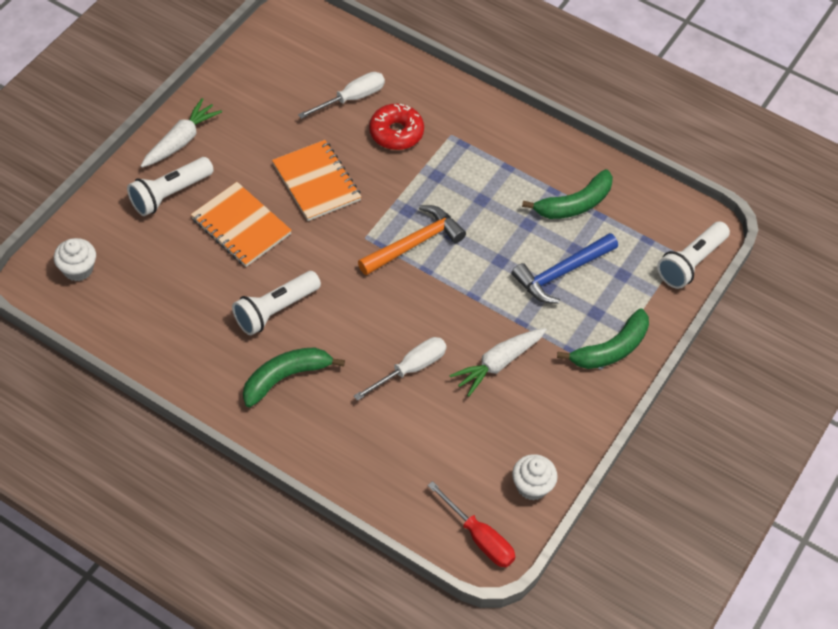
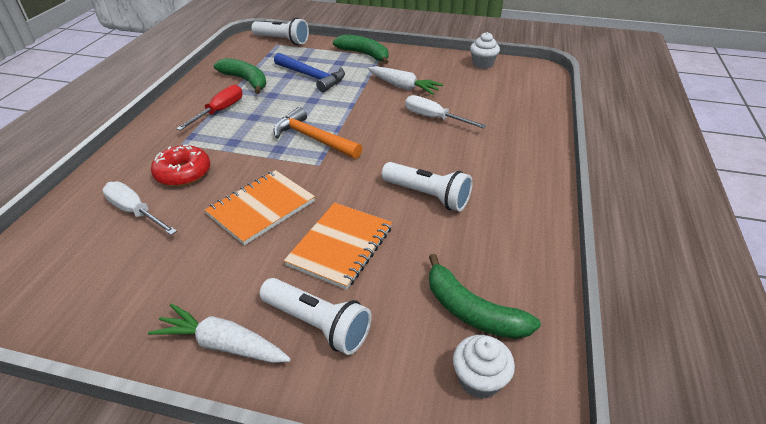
camera: 105 degrees left, 15 degrees down
green banana [243,347,345,407] -> green banana moved to [429,254,541,339]
red screwdriver [427,481,515,567] -> red screwdriver moved to [176,85,242,131]

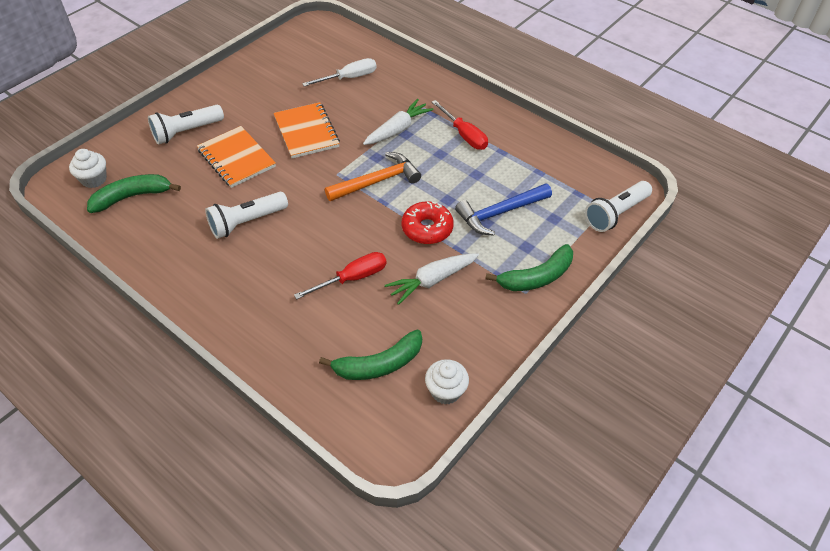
camera: 115 degrees right, 10 degrees up
white carrot [148,303,291,363] -> white carrot moved to [363,99,434,145]
red donut [151,145,210,187] -> red donut moved to [402,202,454,244]
green banana [214,58,267,94] -> green banana moved to [319,330,422,380]
white screwdriver [405,95,486,129] -> red screwdriver [294,252,386,299]

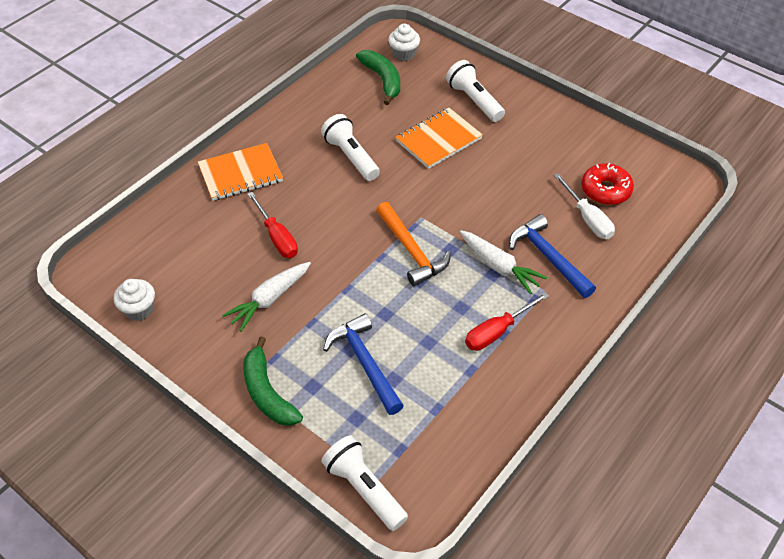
camera: 90 degrees right, 0 degrees up
orange notebook [274,102,340,159] -> orange notebook moved to [198,143,283,201]
green banana [319,330,422,380] -> none
white carrot [385,253,479,305] -> white carrot turned 105 degrees counterclockwise [222,262,311,331]
red donut [402,202,454,244] -> red donut moved to [581,163,634,205]
none -> blue hammer [509,214,596,298]

